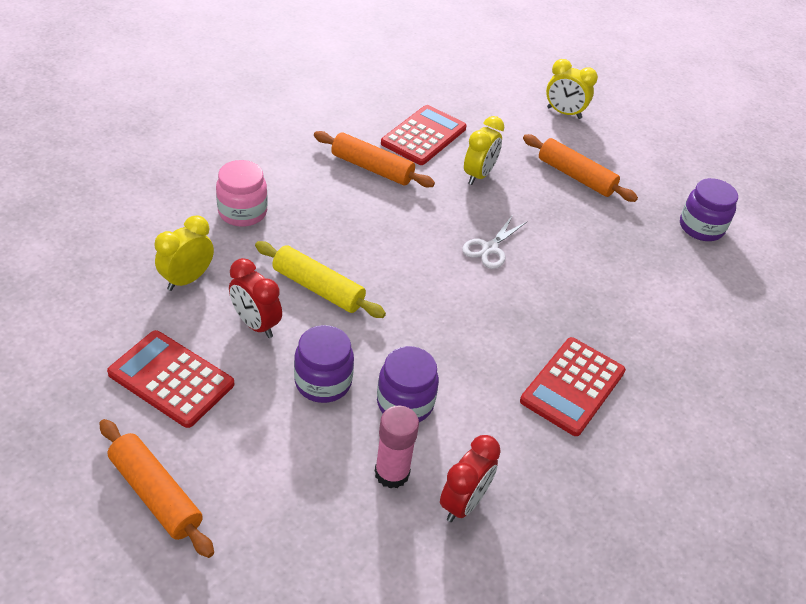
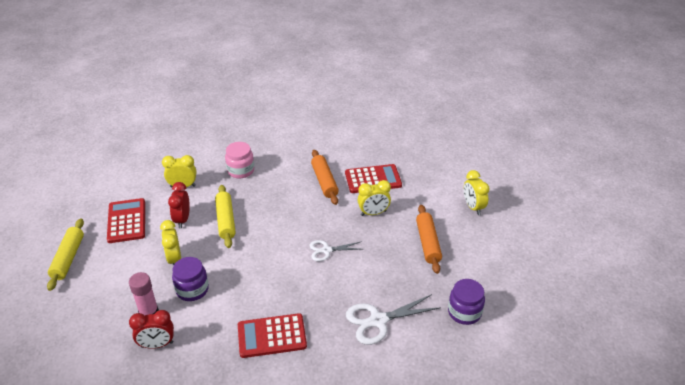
camera: 50 degrees right, 5 degrees down
orange rolling pin [99,419,214,558] -> yellow rolling pin [47,219,84,291]
purple jar [294,325,354,403] -> yellow clock [160,220,181,265]
none -> white scissors [346,294,441,345]

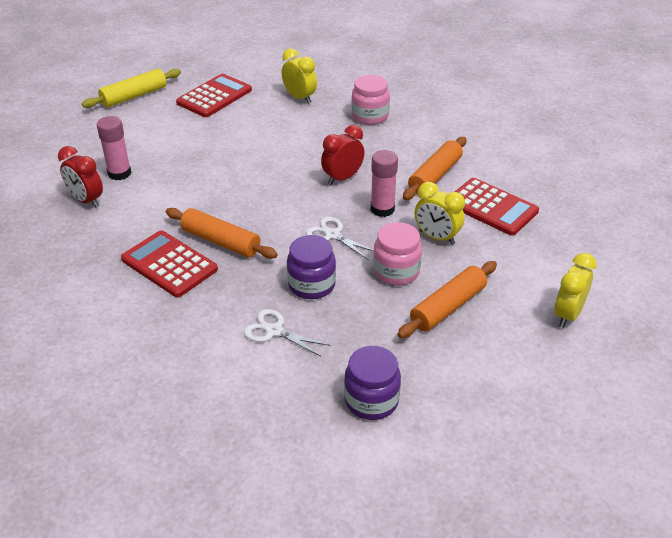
camera: 50 degrees right, 0 degrees up
yellow clock [160,220,181,265] -> none
red clock [168,182,190,228] -> red clock moved to [321,125,365,185]
purple jar [172,257,209,301] -> purple jar moved to [287,235,336,299]
yellow rolling pin [215,185,236,248] -> none
white scissors [346,294,441,345] -> white scissors [244,309,331,357], size x0.62
none -> orange rolling pin [166,208,278,259]
none -> pink glue stick [371,150,398,217]
none -> pink jar [373,222,422,285]

